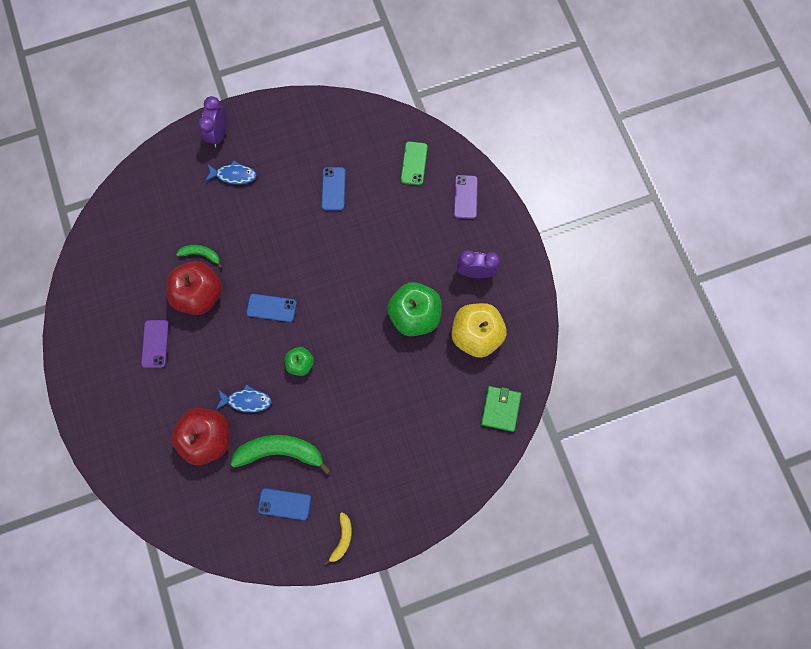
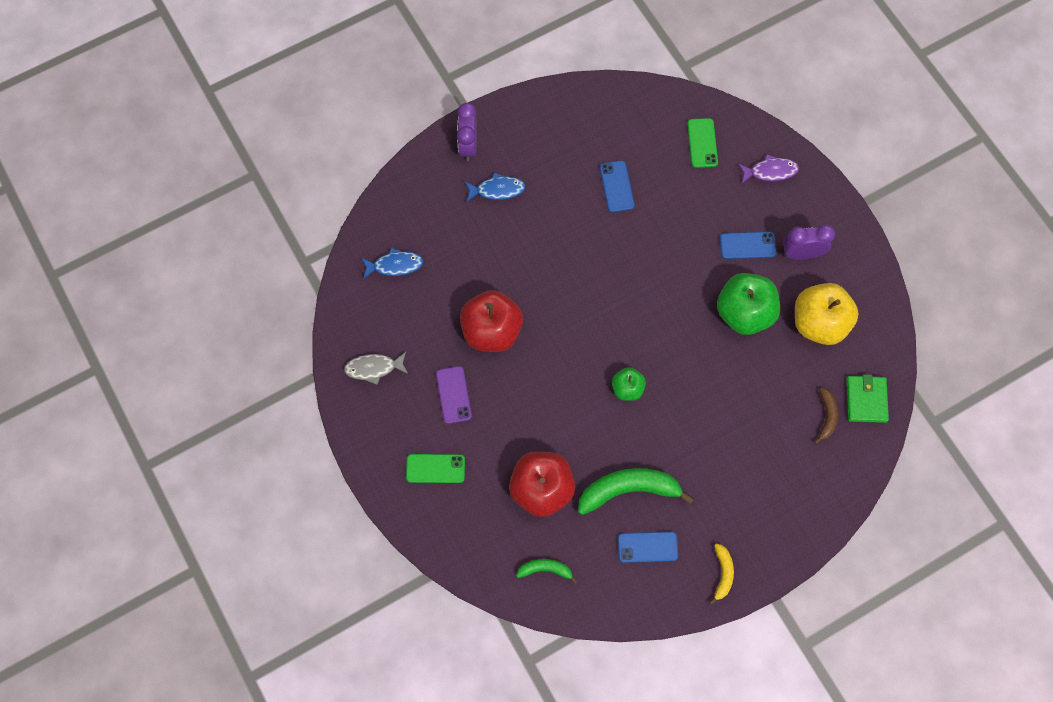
camera: 10 degrees left, 5 degrees down
green banana [176,245,222,268] -> green banana moved to [516,559,578,584]
blue fish [216,384,272,413] -> blue fish moved to [362,248,423,279]
blue phone [246,294,297,322] -> blue phone moved to [720,232,776,259]
purple phone [454,175,478,219] -> purple fish [738,154,799,183]
none -> grey fish [344,352,408,385]
none -> green phone [406,454,465,483]
none -> brown banana [814,388,838,444]

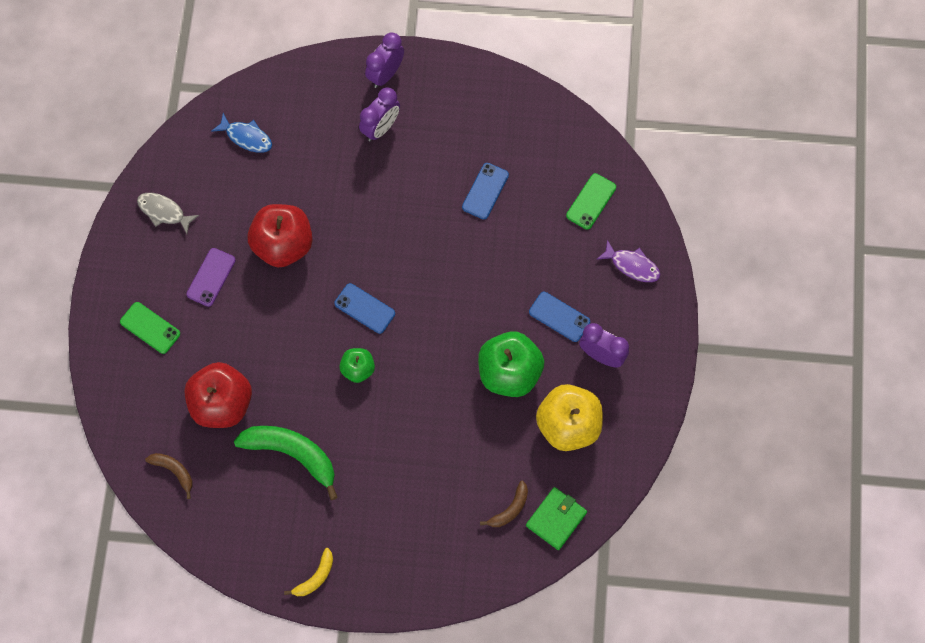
camera: 35 degrees right, 0 degrees up
blue fish [465,173,526,202] -> purple clock [359,87,400,141]
green banana [516,559,578,584] -> brown banana [145,453,192,499]
blue phone [618,532,678,563] -> blue phone moved to [334,283,395,334]

